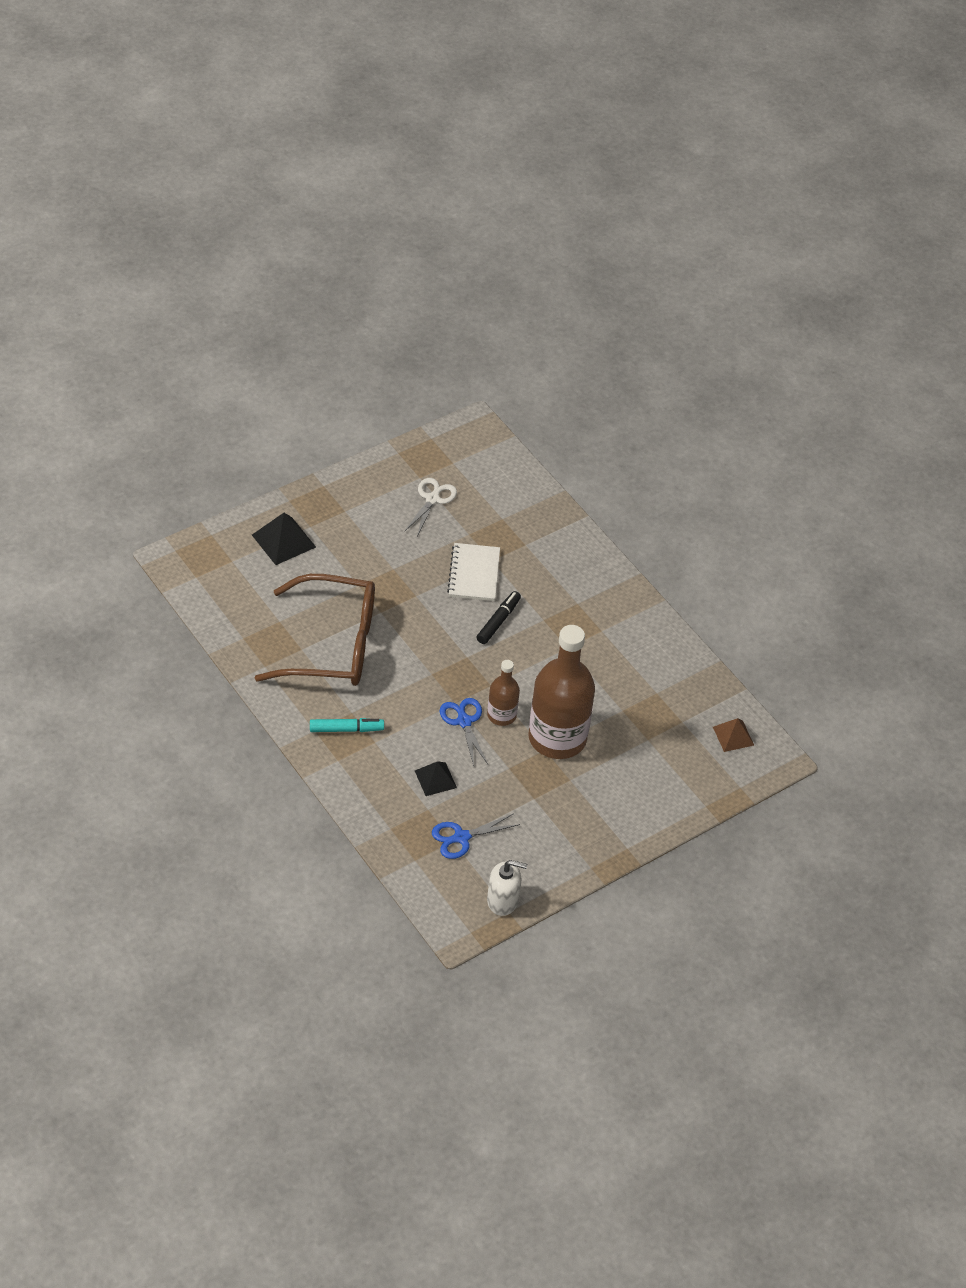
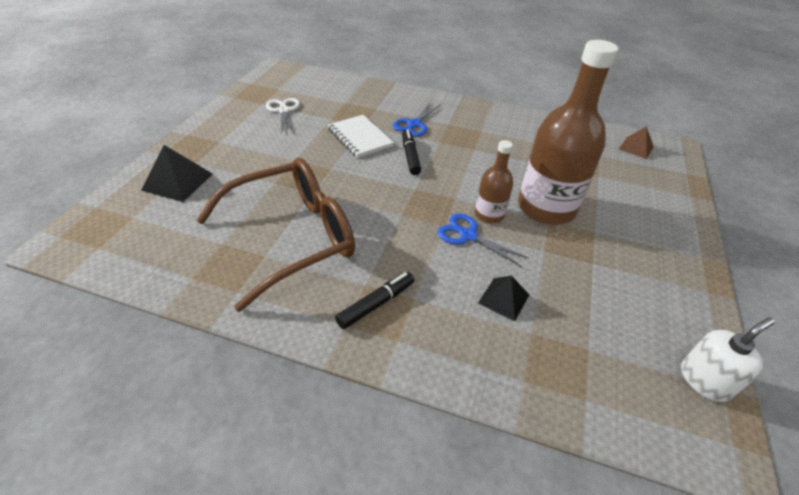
camera: 35 degrees left, 5 degrees down
turquoise marker [310,718,384,732] -> black marker [335,272,414,329]
blue scissors [432,813,520,859] -> blue scissors moved to [393,102,440,136]

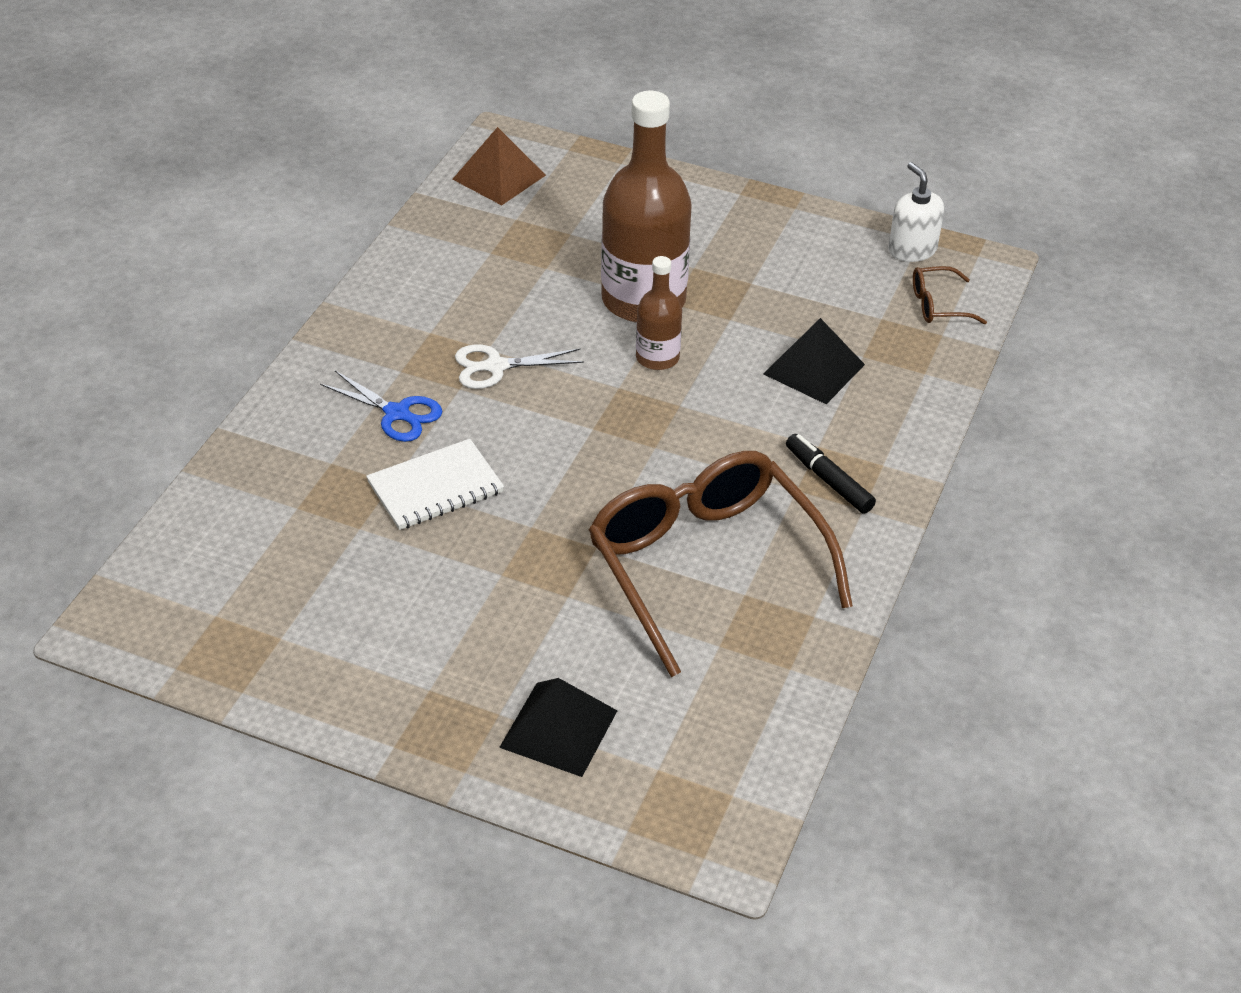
camera: 85 degrees left, 0 degrees up
white scissors [266,98,300,134] -> white scissors moved to [455,344,584,389]
black marker [402,129,421,175] -> none
blue scissors [437,214,529,267] -> none
black pyramid [478,276,530,321] -> black pyramid [763,318,865,404], size x1.52
brown pyramid [619,126,654,159] -> brown pyramid [452,127,546,205], size x1.52
none -> brown glasses [913,266,987,324]

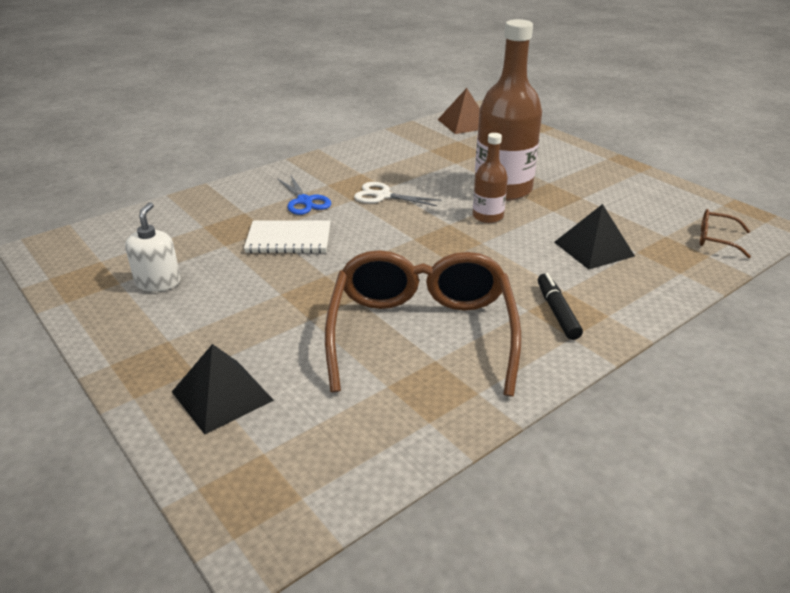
camera: 30 degrees right, 10 degrees down
white soap dispenser [888,162,944,262] -> white soap dispenser moved to [125,202,181,292]

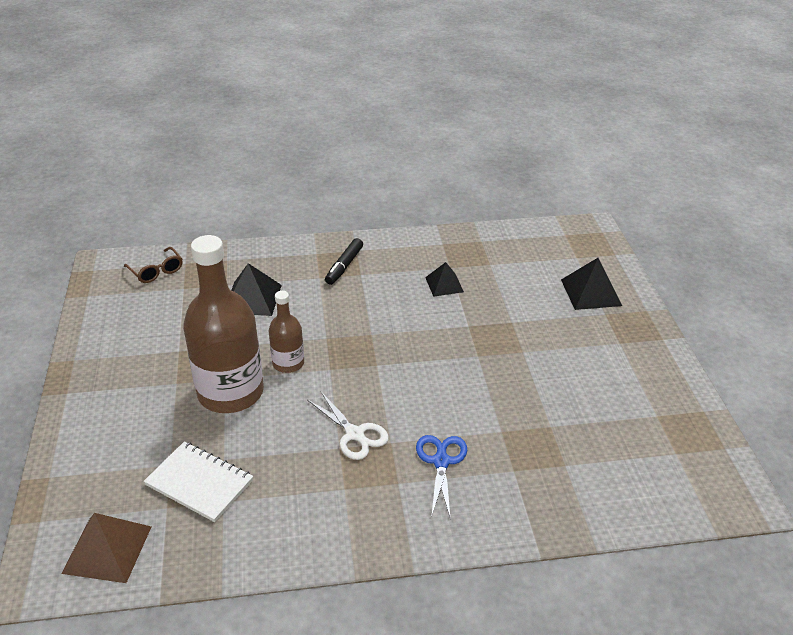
camera: 150 degrees left, 5 degrees up
white soap dispenser [125,202,181,292] -> none
white notebook [244,220,330,253] -> white notebook moved to [144,441,253,522]
brown glasses [325,250,521,396] -> black pyramid [425,262,464,297]

